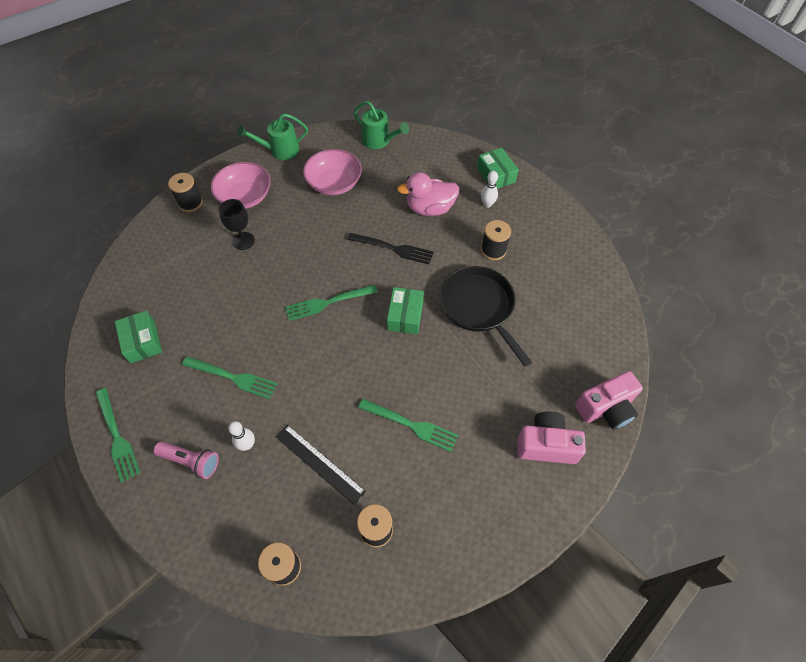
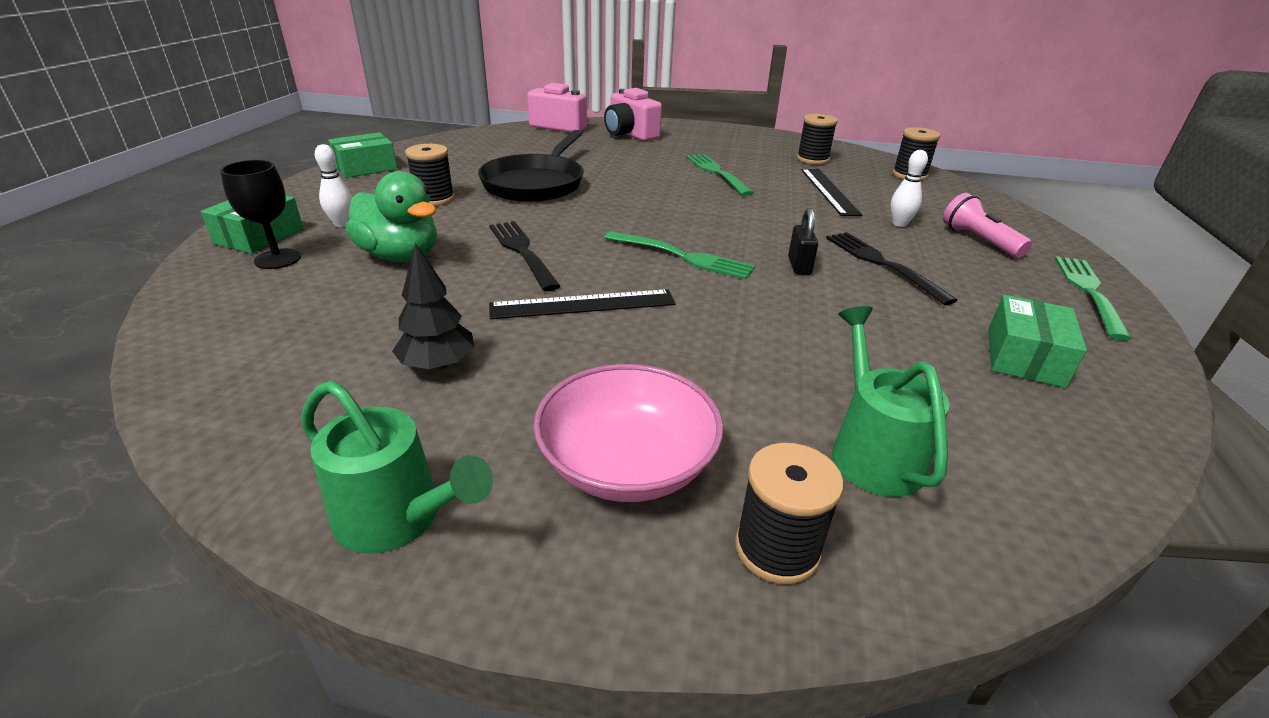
camera: 135 degrees left, 25 degrees down
green fork [182,356,277,399] -> black fork [826,232,958,305]
black goblet [219,199,255,250] -> black goblet moved to [220,160,301,269]
pink bowl [303,149,362,195] -> black tree [392,243,475,371]
green watering can [354,101,409,149] -> green watering can moved to [832,306,949,497]
green box [387,287,424,335] -> green box moved to [328,132,397,178]
pink duck [397,172,459,216] -> green duck [346,171,437,262]
none -> black ruler [489,289,676,319]
none -> black padlock [788,208,818,275]

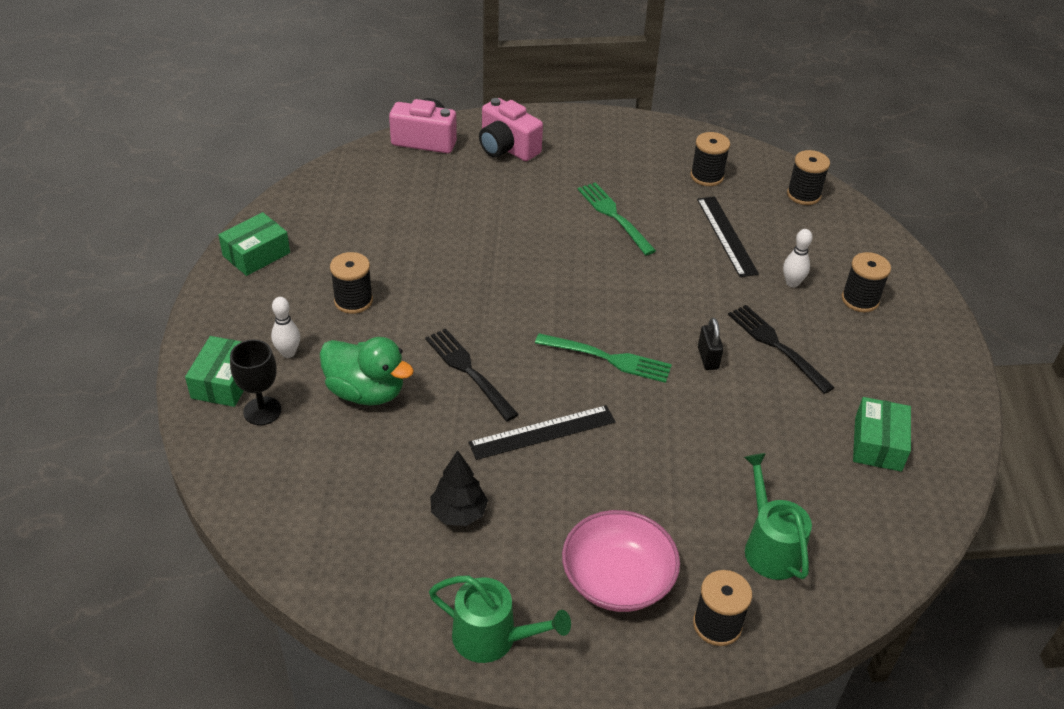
camera: 10 degrees left, 10 degrees up
black pan [478,130,584,202] -> none
pink flashlight [943,193,1032,258] -> black spool [842,252,891,312]
green fork [1055,256,1132,341] -> none

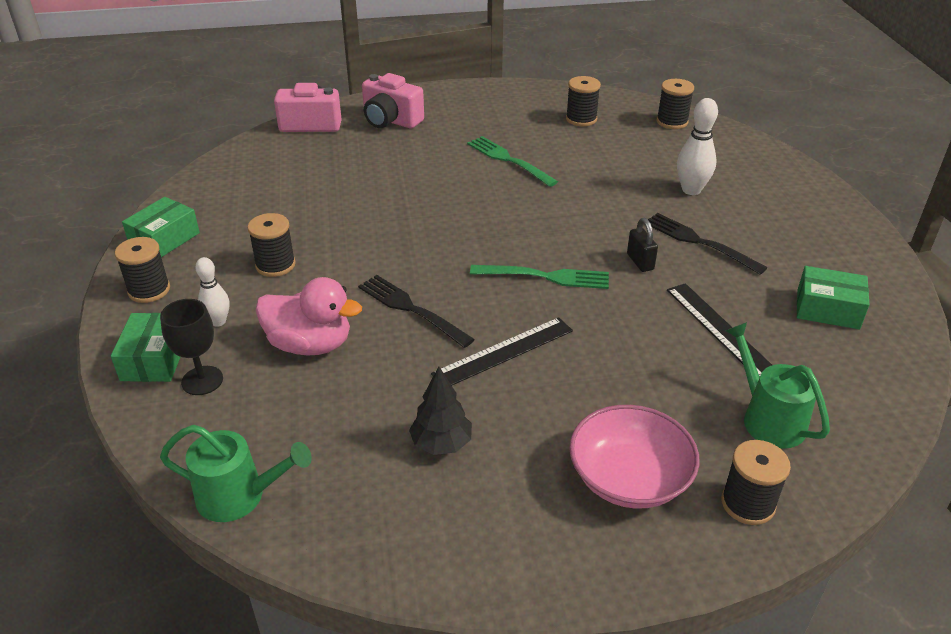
camera: 10 degrees left, 5 degrees down
green duck [319,337,414,406] -> pink duck [256,277,362,356]
green watering can [429,576,571,663] -> green watering can moved to [160,425,312,522]
black ruler [697,196,759,277] -> black ruler moved to [667,283,772,376]
white bowling pin [783,229,813,287] -> white bowling pin [677,98,718,195], size x1.53
black spool [842,252,891,312] -> black spool moved to [115,237,170,303]
green box [853,397,911,472] -> green box turned 75 degrees counterclockwise [797,266,870,329]

